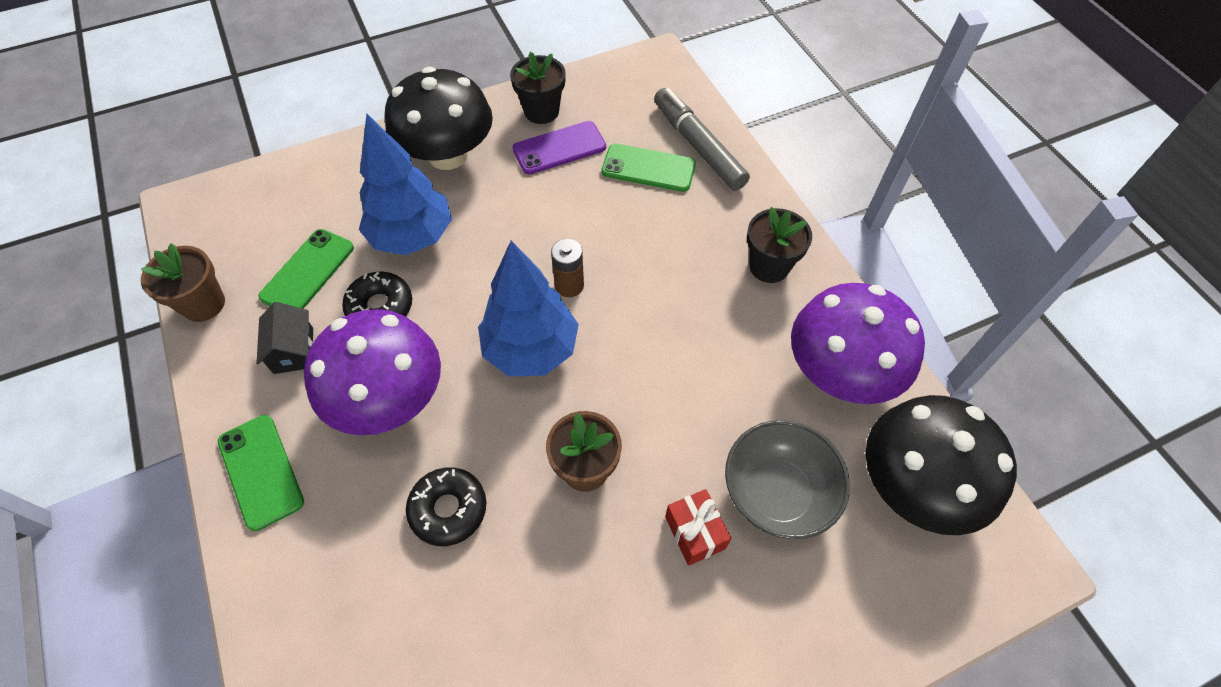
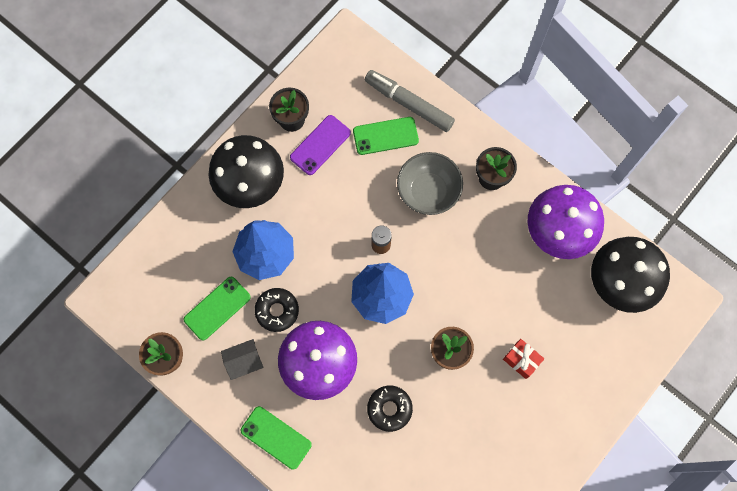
camera: 25 degrees left, 15 degrees up
black house [256,302,313,374] -> black house turned 75 degrees counterclockwise [221,339,264,380]
green phone [258,229,354,309] -> green phone turned 45 degrees clockwise [184,277,251,340]
grey bowl [725,420,850,539] -> grey bowl moved to [397,152,463,215]

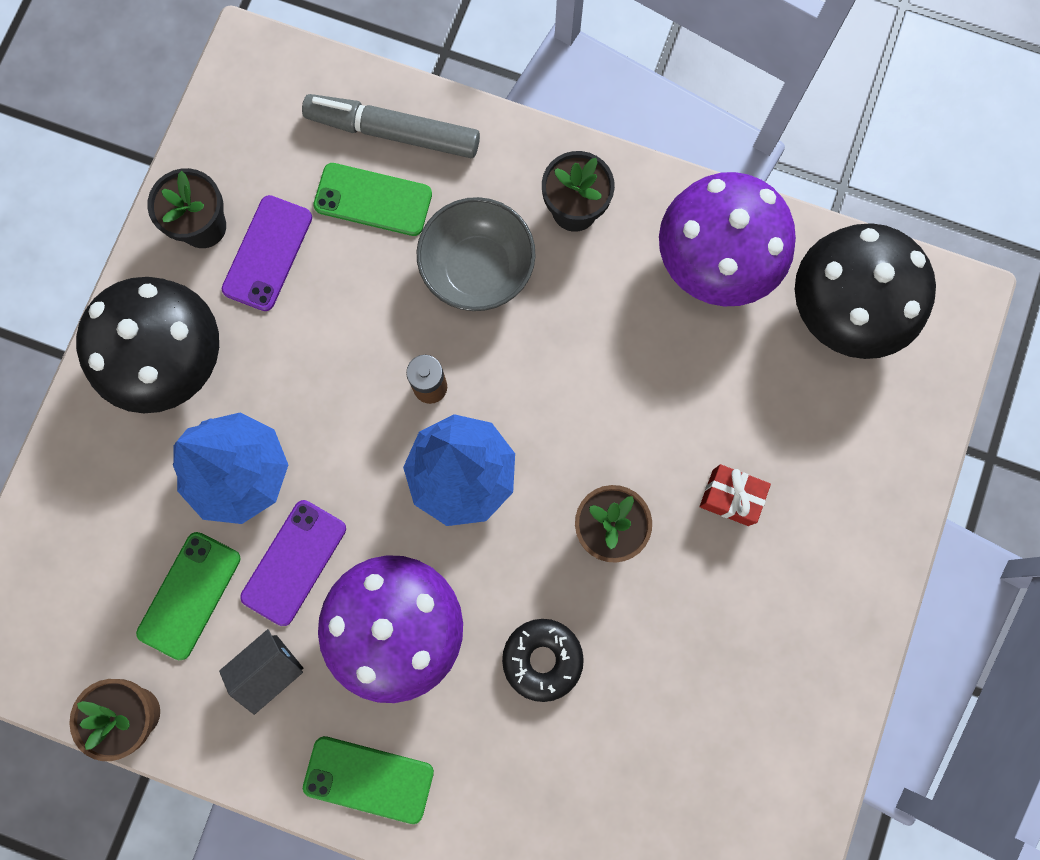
camera: 20 degrees left, 5 degrees up
black donut [254,288,299,332] -> purple phone [240,500,346,626]
green phone [353,117,419,155] -> green phone turned 45 degrees clockwise [313,163,432,236]

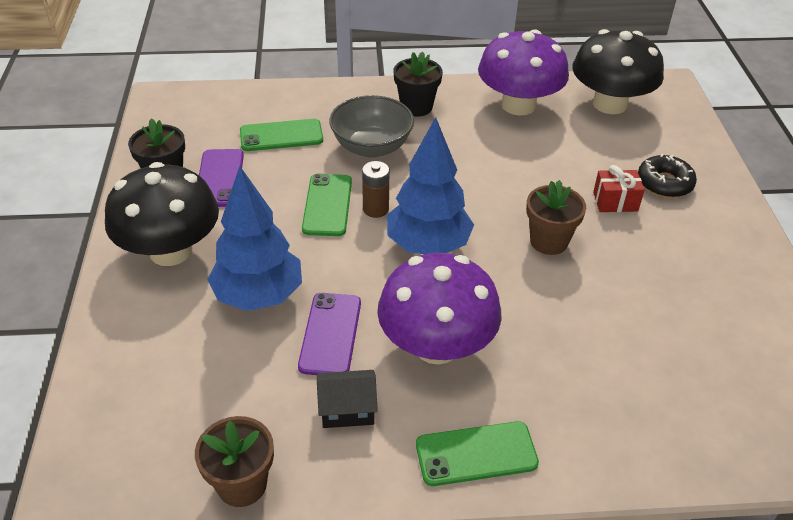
camera: 25 degrees left, 35 degrees down
green phone [136,532,241,660] -> green phone moved to [302,174,352,236]
black house [219,629,303,715] -> black house turned 60 degrees clockwise [317,370,378,428]
grey marker [302,94,480,158] -> none
black donut [502,619,584,702] -> black donut moved to [638,154,697,198]

